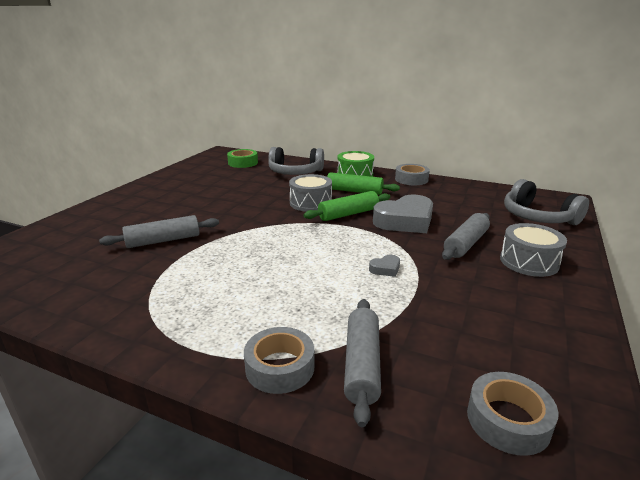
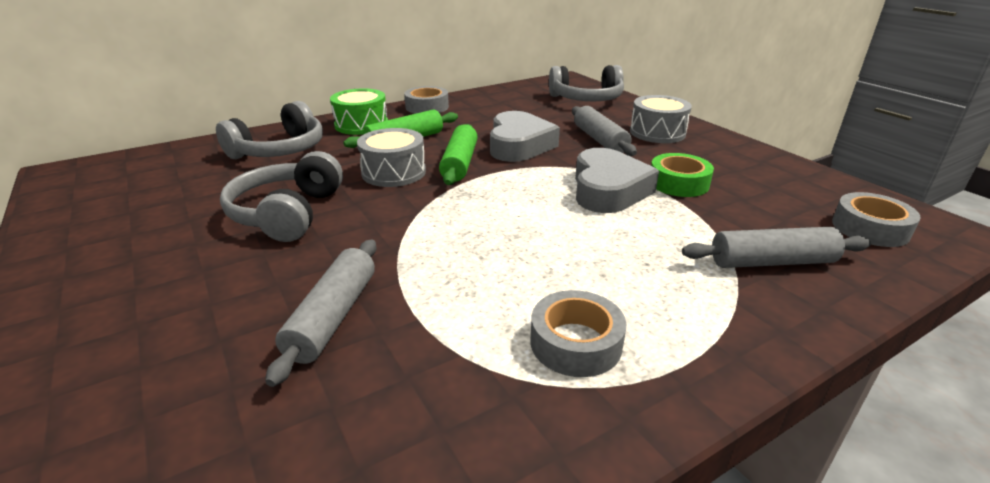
camera: 55 degrees left, 5 degrees up
green tape [227,149,258,168] -> green tape moved to [651,153,714,197]
grey tape [244,327,314,394] -> grey tape moved to [531,290,626,377]
grey rolling pin [344,299,381,427] -> grey rolling pin turned 45 degrees counterclockwise [682,227,871,268]
grey heart [369,255,400,277] -> grey heart [575,148,659,213], size x2.39
none -> grey headphones [220,151,343,242]

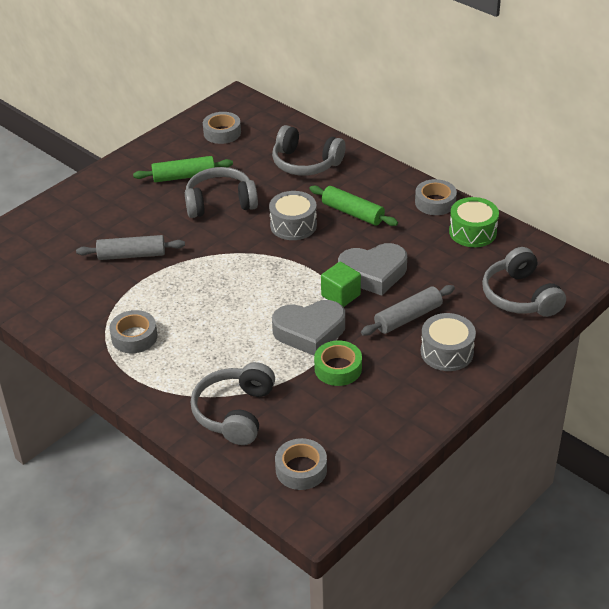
camera: 75 degrees right, 10 degrees up
green drum [330,88,388,135] -> green drum moved to [449,197,499,247]
green rolling pin [439,124,477,185] -> green rolling pin moved to [133,156,233,182]
grey rolling pin [682,227,871,268] -> grey headphones [191,362,275,445]
none -> grey tape [203,112,241,144]
none -> green cube [321,262,361,307]

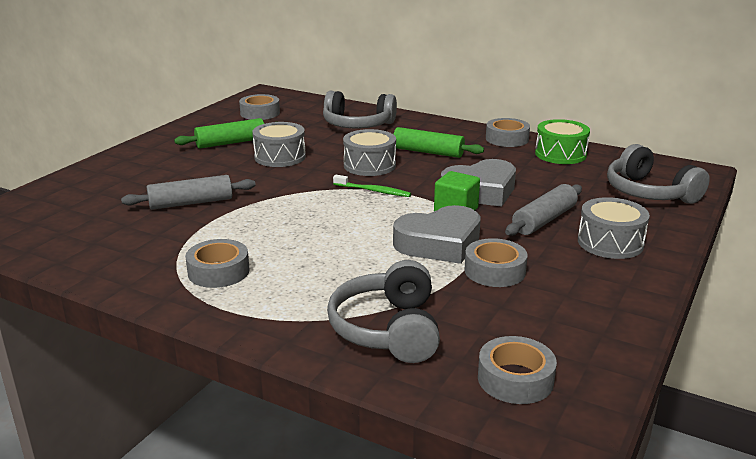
camera: 15 degrees left, 15 degrees down
grey headphones [185,167,258,218] -> grey drum [252,122,306,167]
green tape [314,340,362,386] -> grey tape [465,238,528,287]
none -> green toothbrush [333,175,411,197]

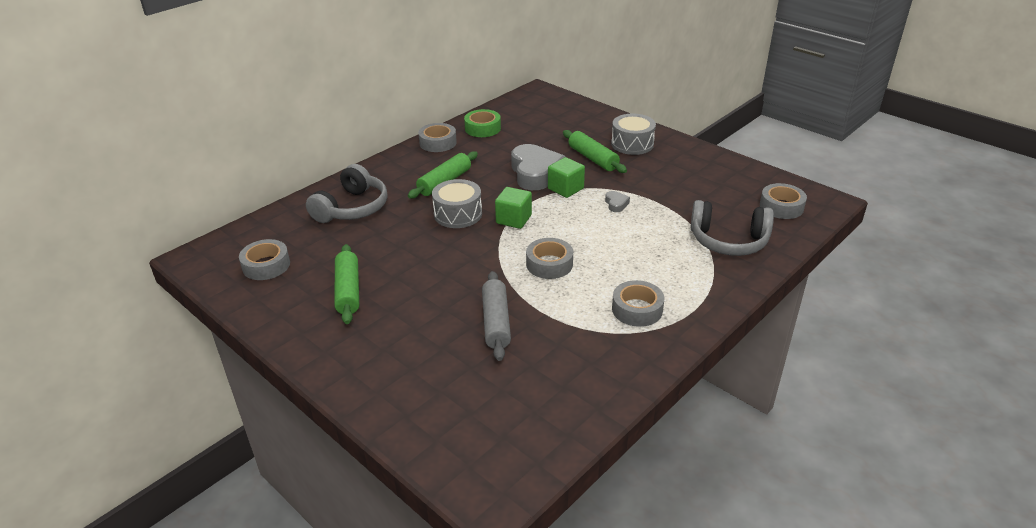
camera: 75 degrees left, 10 degrees up
grey drum [252,122,306,167] -> none
green toothbrush [333,175,411,197] -> green cube [495,187,532,229]
grey heart [393,205,481,264] -> grey heart [605,191,630,212], size x0.42
grey tape [465,238,528,287] -> grey tape moved to [526,238,573,279]
grey rolling pin [505,184,582,236] -> green rolling pin [563,130,627,173]
green drum [535,119,590,164] -> green tape [464,109,501,137]
grey headphones [607,144,710,204] -> none

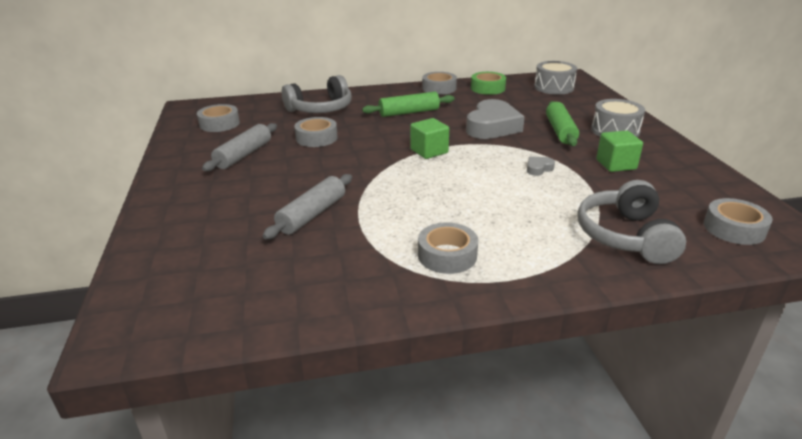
camera: 35 degrees right, 5 degrees down
green rolling pin [334,244,359,324] -> grey rolling pin [202,123,277,171]
grey drum [432,179,482,228] -> grey drum moved to [534,61,577,95]
grey tape [526,238,573,279] -> grey tape moved to [294,117,338,147]
green cube [548,157,585,198] -> green cube moved to [596,131,643,172]
grey heart [605,191,630,212] -> grey heart turned 150 degrees counterclockwise [527,156,555,176]
grey headphones [690,200,774,256] -> grey headphones turned 45 degrees clockwise [577,180,686,264]

